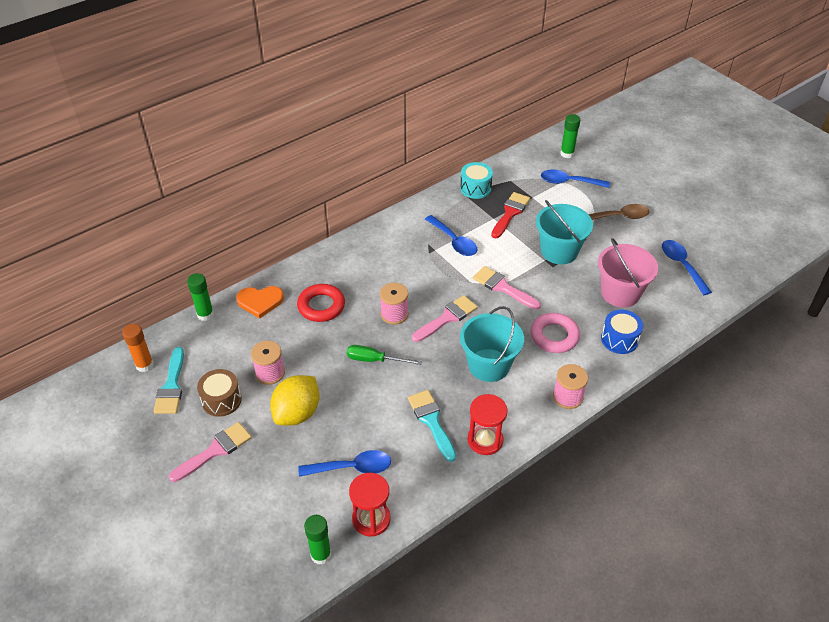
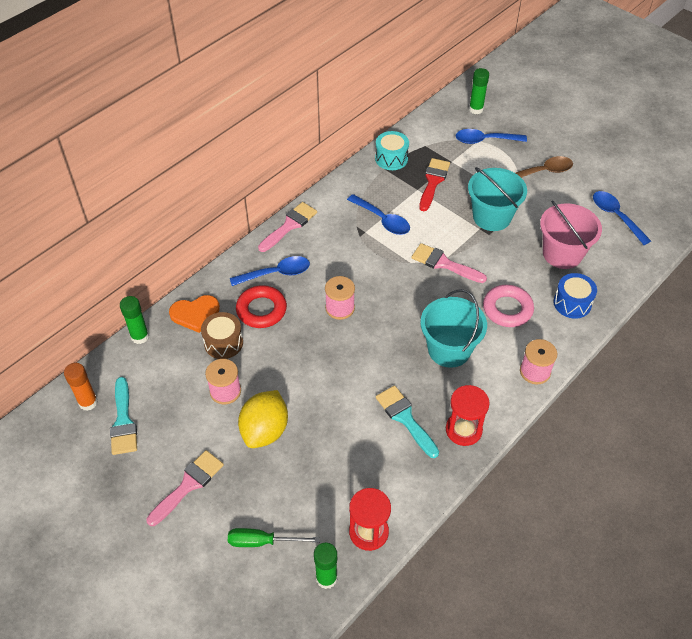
camera: 10 degrees left, 5 degrees up
brown drum [197,369,242,417] -> brown drum moved to [201,312,243,359]
blue spoon [299,450,391,477] -> blue spoon moved to [230,256,310,286]
green screwdriver [347,345,422,365] -> green screwdriver moved to [228,528,320,547]
pink brush [412,295,478,342] -> pink brush moved to [258,202,317,252]

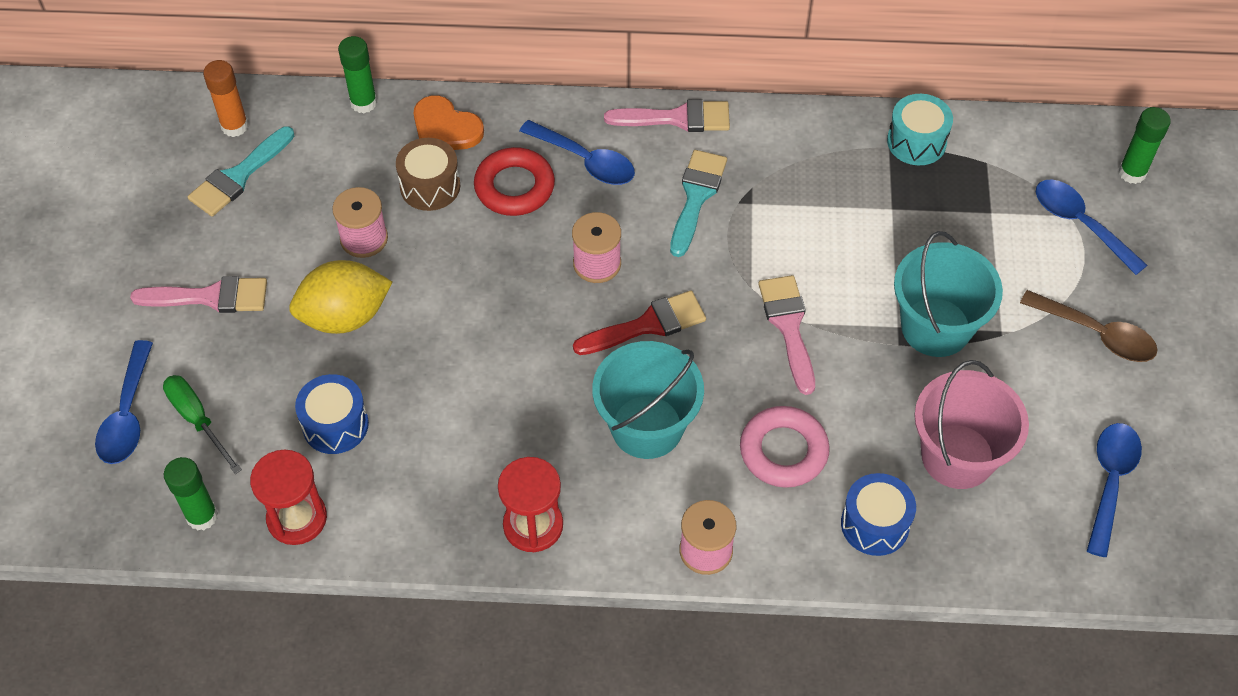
camera: 50 degrees right, 5 degrees up
blue spoon [347,194,410,235] -> blue spoon moved to [95,340,153,464]
turquoise brush [376,385,439,458] -> turquoise brush moved to [670,150,727,257]
red brush [419,158,450,211] -> red brush moved to [573,291,706,355]
none -> blue drum [295,374,369,454]

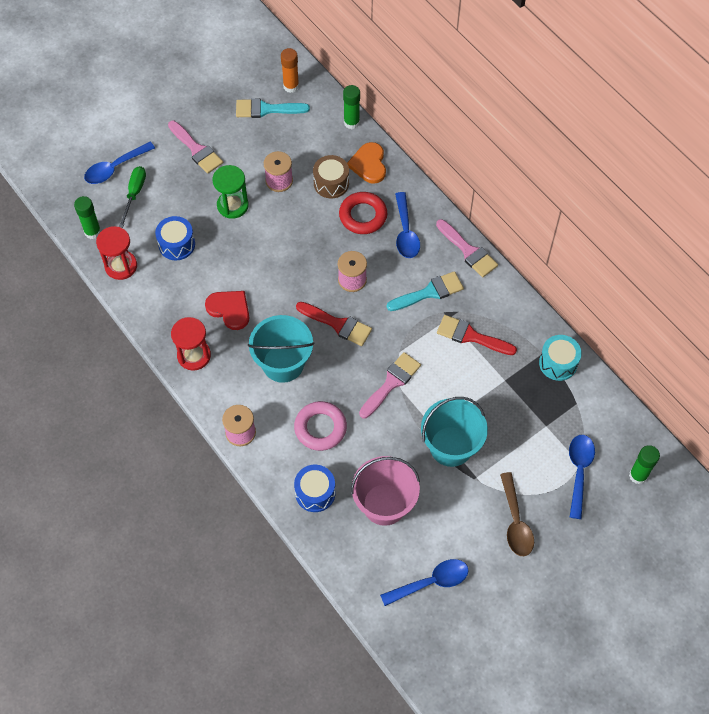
camera: 50 degrees right, 5 degrees up
yellow lemon [289,260,392,334] -> green hourglass [213,165,249,219]
none -> red heart [205,291,249,330]
none -> red brush [437,315,517,355]

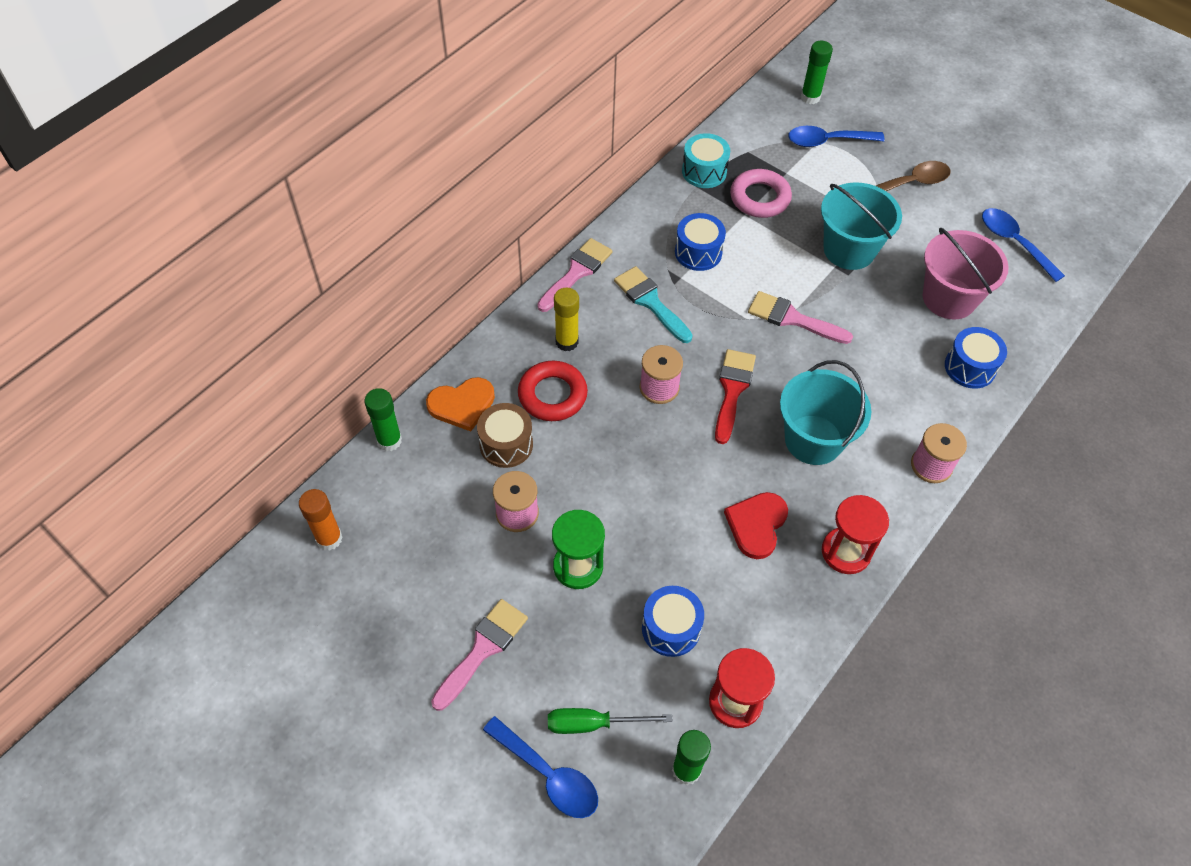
camera: 105 degrees left, 5 degrees down
turquoise brush [236,98,310,118] -> none
pink ring [294,401,347,451] -> pink ring moved to [730,169,792,218]
blue spoon [395,192,420,258] -> yellow glue stick [554,288,579,351]
red brush [437,315,517,355] -> blue drum [675,213,726,271]

